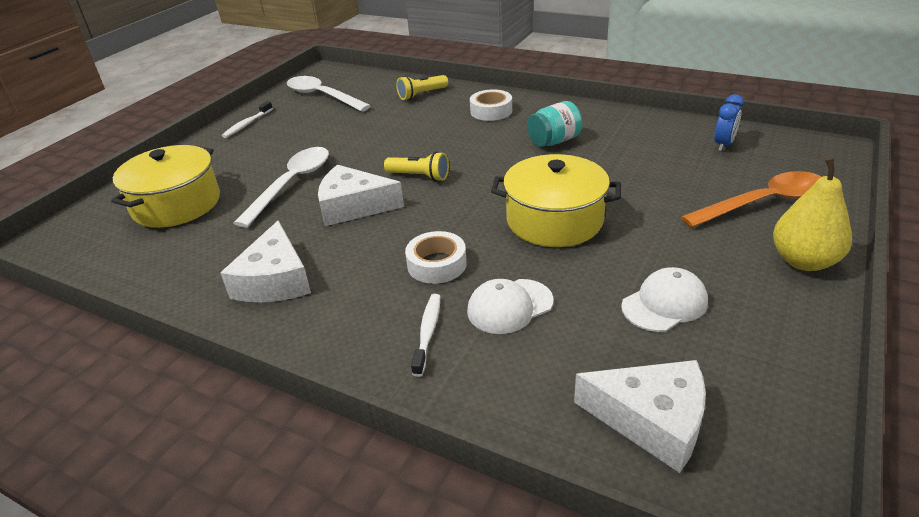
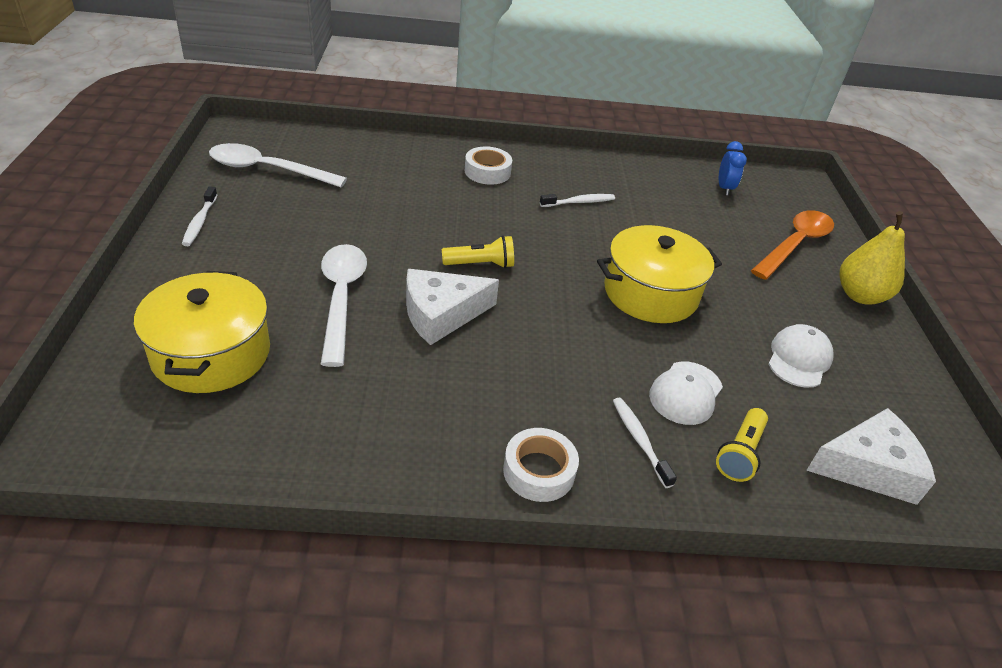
camera: 35 degrees left, 5 degrees up
white cheese [221,220,311,302] -> none
yellow flashlight [396,75,448,100] -> yellow flashlight moved to [716,408,768,482]
white tape [405,231,467,284] -> white tape moved to [503,428,579,502]
turquoise jar [527,101,582,147] -> white toothbrush [540,194,615,207]

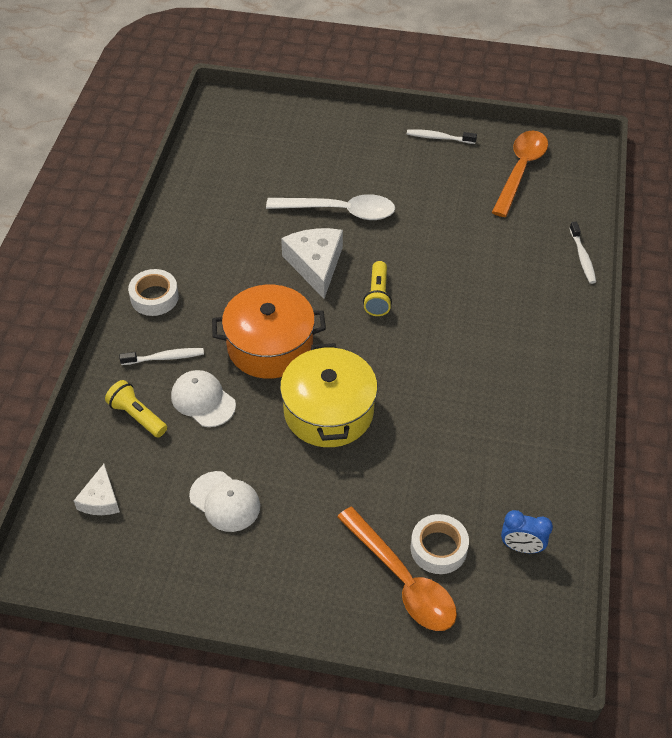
camera: 105 degrees right, 10 degrees up
yellow pot [134,271,270,393] -> none
white spoon [209,143,347,187] -> orange spoon [492,131,548,217]
white tape [465,146,512,185] -> white tape moved to [411,514,469,574]
white toothbrush [540,194,615,207] -> white toothbrush moved to [570,222,596,284]
white cheese [806,408,936,505] -> white cheese [74,464,120,515], size x0.59
yellow pear [839,211,905,305] -> none
none -> orange pot [212,285,326,379]

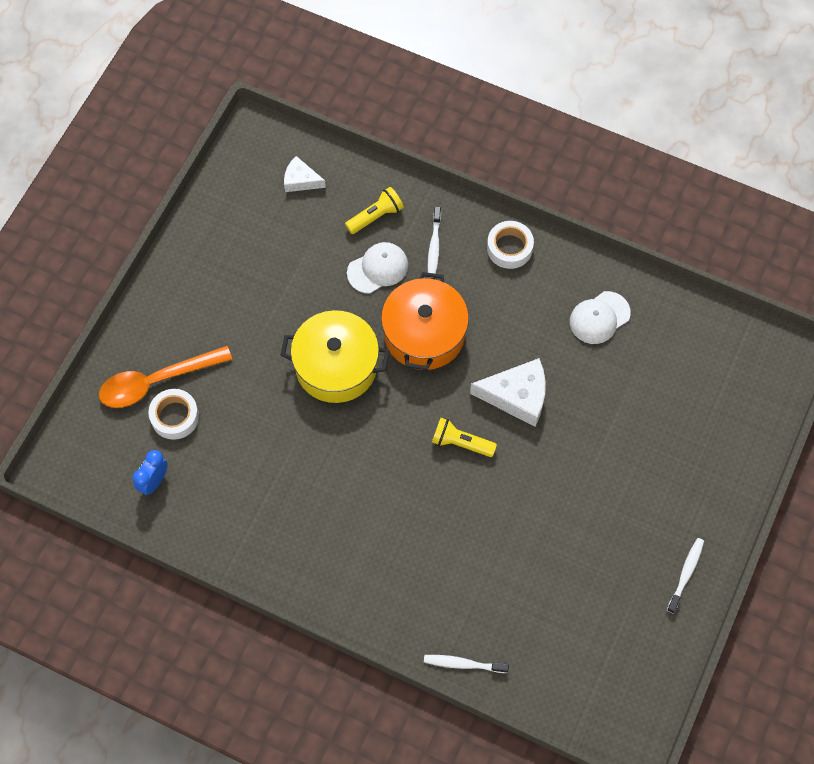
camera: 105 degrees right, 15 degrees up
white cap [189,471,260,532] -> white cap moved to [570,291,631,344]
white spoon [266,194,395,220] -> none
orange spoon [492,131,548,217] -> none

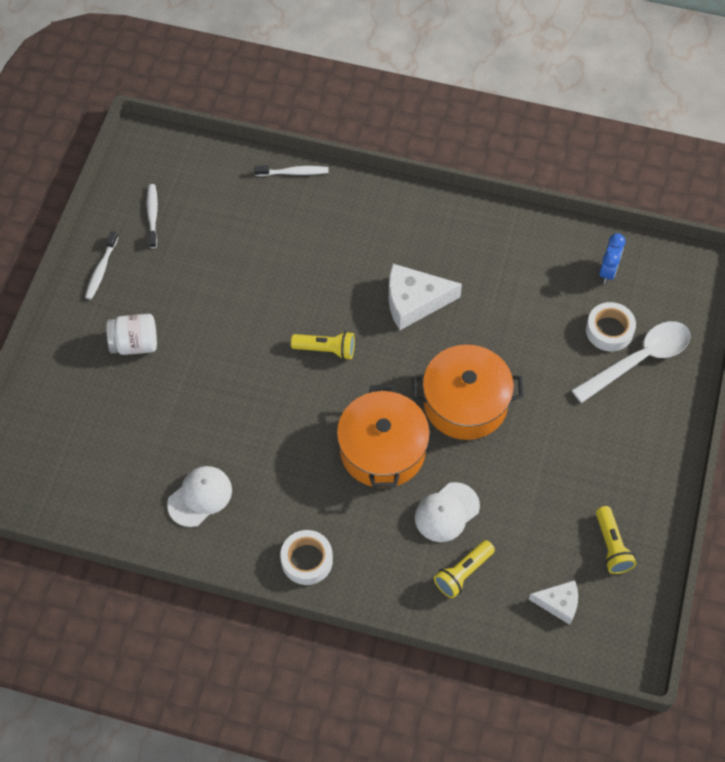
camera: 170 degrees right, 5 degrees down
orange spoon [99,346,233,408] -> white spoon [572,321,691,403]
yellow pot [280,310,390,403] -> orange pot [412,345,524,440]
white toothbrush [428,206,441,278] -> white toothbrush moved to [147,184,158,248]
white cheese [470,358,546,427] -> white cheese moved to [388,264,462,330]
none -> white jar [106,314,157,355]
none -> yellow flashlight [596,506,636,574]

